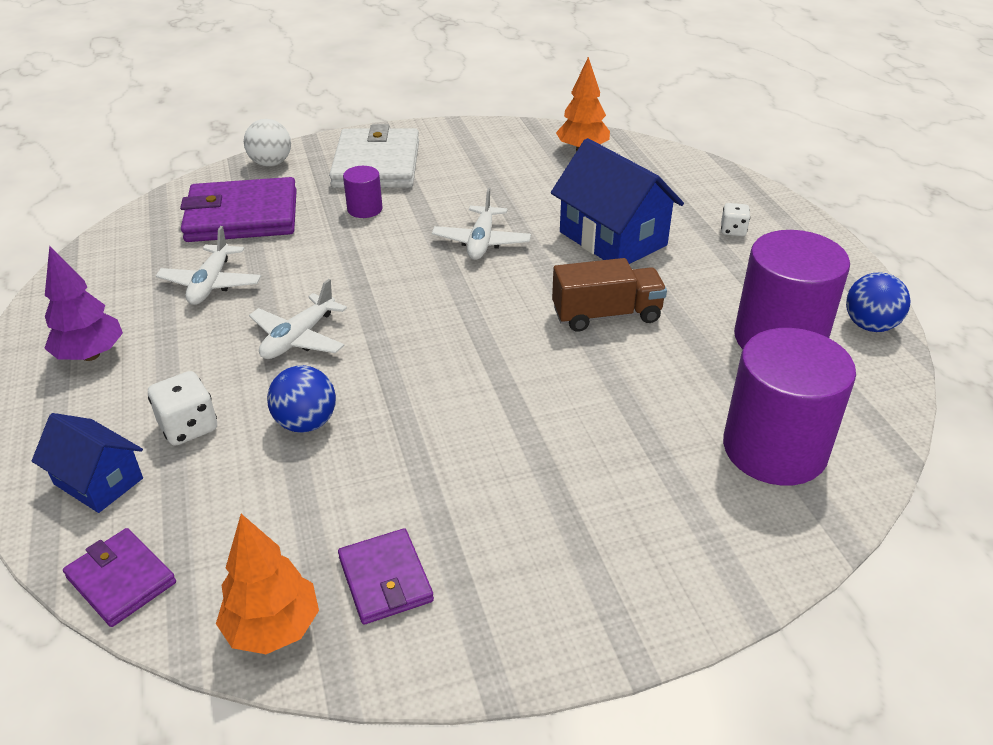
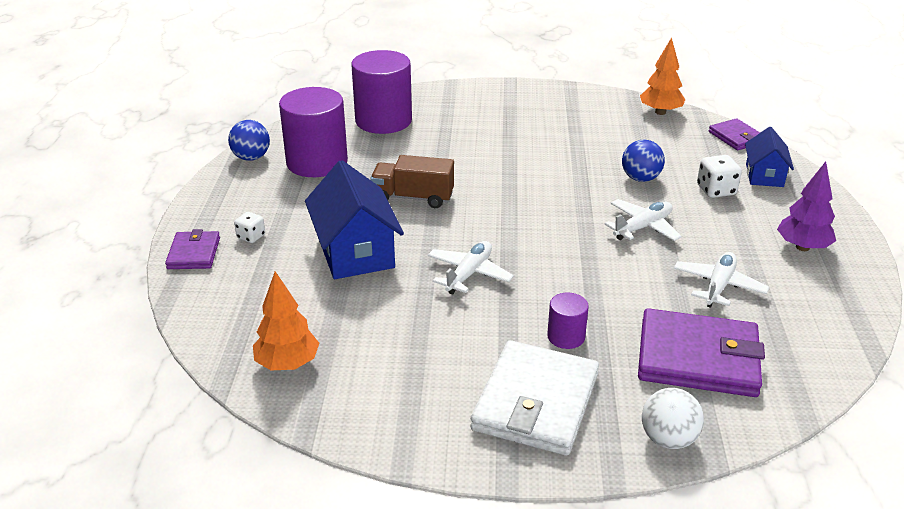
camera: 160 degrees left, 5 degrees down
blue house [32,413,143,513] -> blue house turned 45 degrees clockwise [745,127,794,187]
purple wallet [338,528,434,625] -> purple wallet moved to [165,229,220,269]

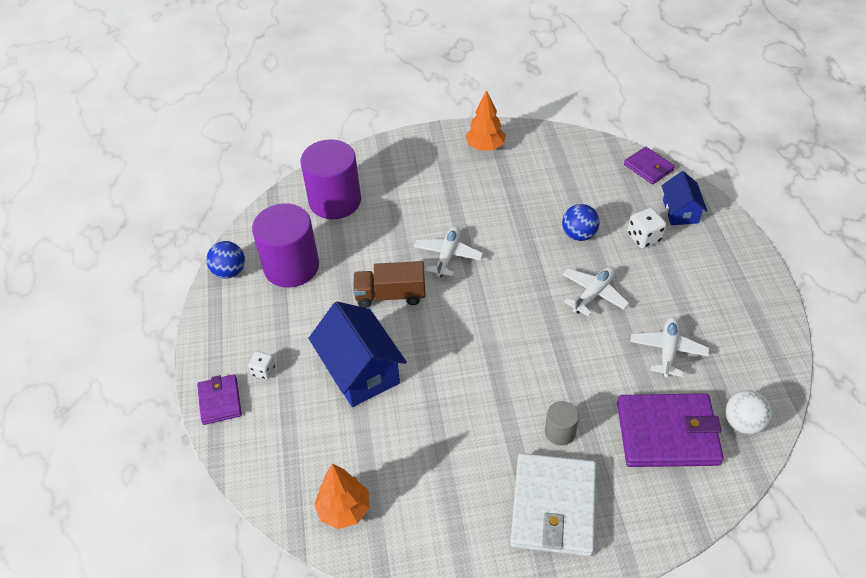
camera: 10 degrees left, 15 degrees up
white plane [428,241,514,295] -> white plane moved to [414,226,483,277]
purple cylinder [547,293,589,349] -> grey cylinder [545,401,579,446]
orange tree [640,37,686,115] -> orange tree moved to [466,90,506,151]
white ball [642,388,704,449] -> white ball moved to [725,390,772,434]
purple tree [777,161,836,251] -> none

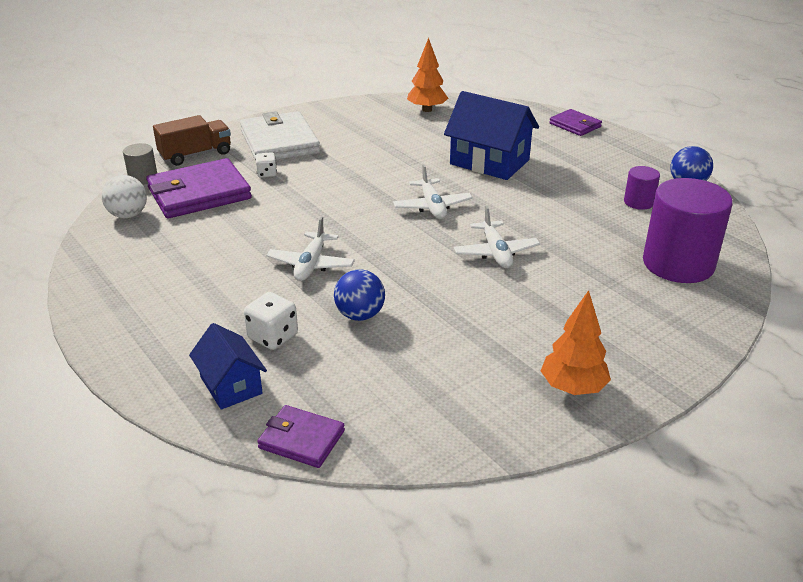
camera: 150 degrees right, 15 degrees down
white dice [248,351,275,379] -> white dice moved to [255,152,277,178]
purple cylinder [252,203,319,288] -> purple cylinder [624,166,660,210], size x0.47
brown truck [353,261,426,308] -> brown truck moved to [153,115,231,166]
grey cylinder [545,401,579,446] -> grey cylinder moved to [123,143,157,185]
white plane [630,317,710,378] -> white plane moved to [393,164,473,219]

